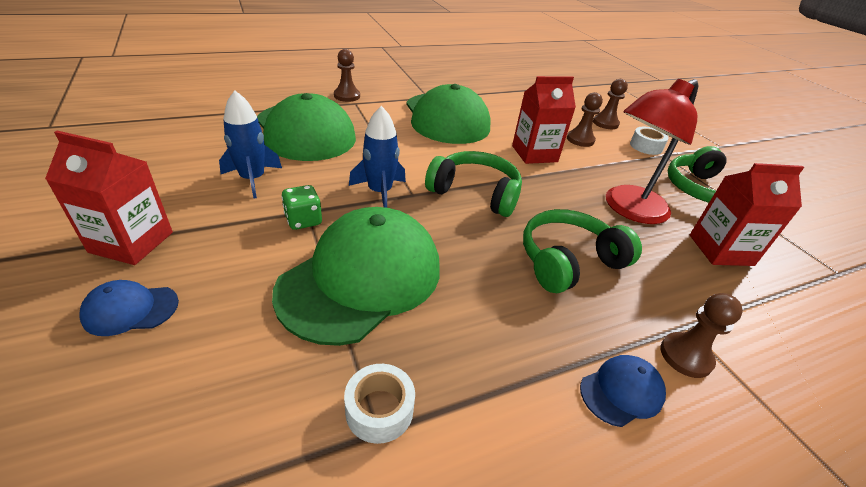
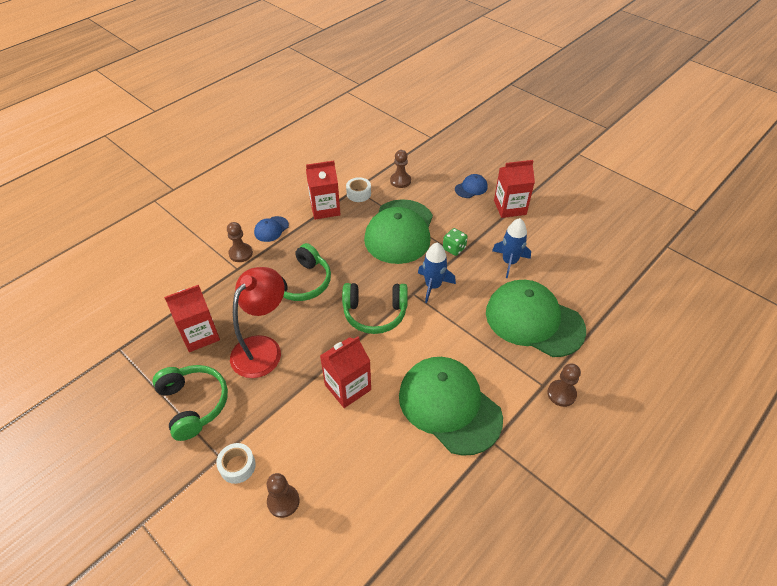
camera: 160 degrees right, 10 degrees up
brown pawn [567,92,603,147] -> brown pawn moved to [390,150,411,188]
none -> red carton [306,161,341,219]

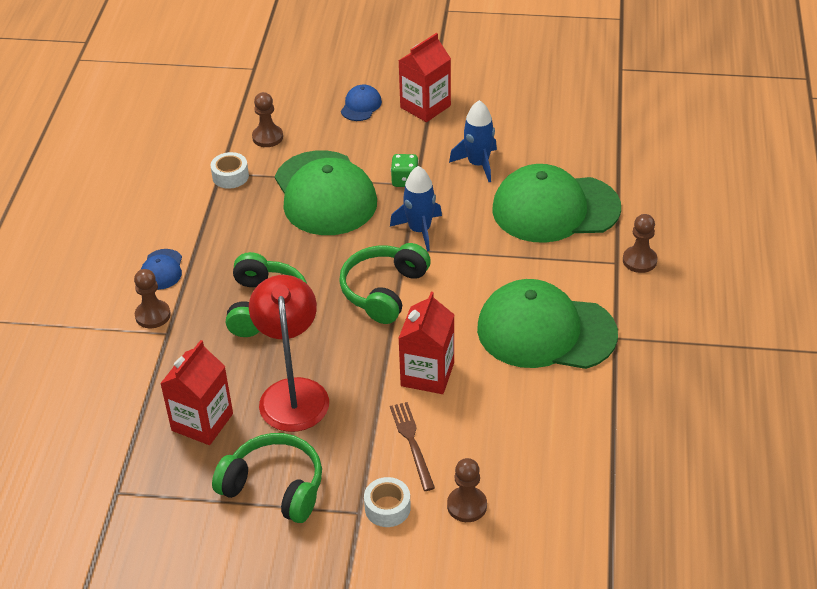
camera: 35 degrees left, 5 degrees down
red carton [306,161,341,219] -> none
green headphones [342,283,408,334] -> green headphones turned 150 degrees clockwise [339,243,431,324]
none -> brown fork [390,402,435,491]

